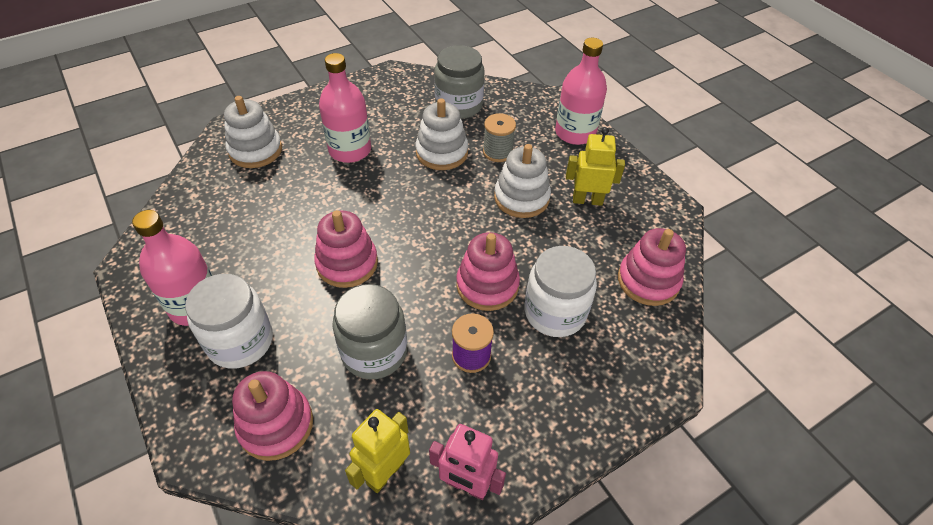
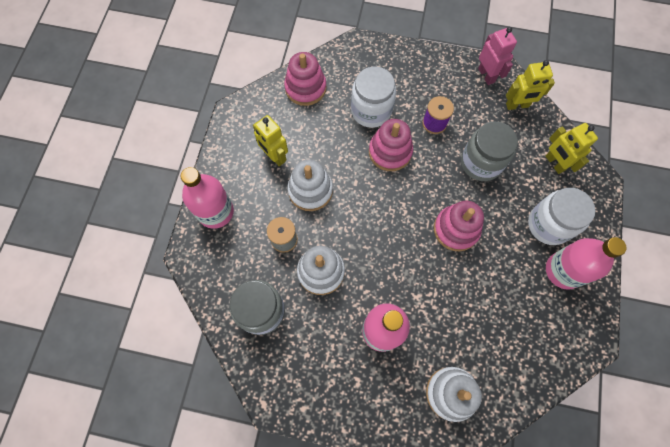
camera: 135 degrees left, 20 degrees up
pink stacking toy [232,371,313,461] -> yellow robot [545,123,598,174]

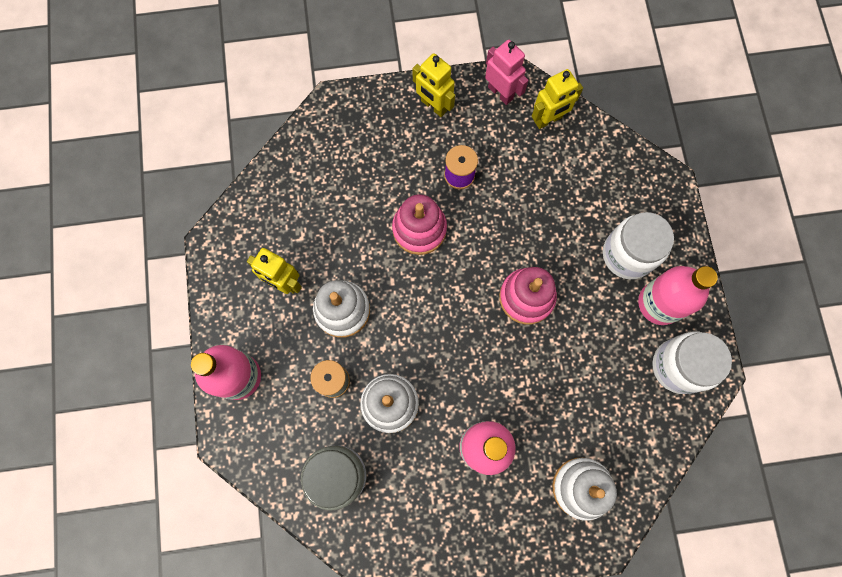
camera: 20 degrees left, 5 degrees up
pink stacking toy [284,52,326,106] -> none
white jar [351,67,396,128] -> white jar moved to [652,332,732,394]
grey jar [461,122,518,181] -> none
yellow robot [545,123,598,174] -> yellow robot moved to [412,53,455,117]

